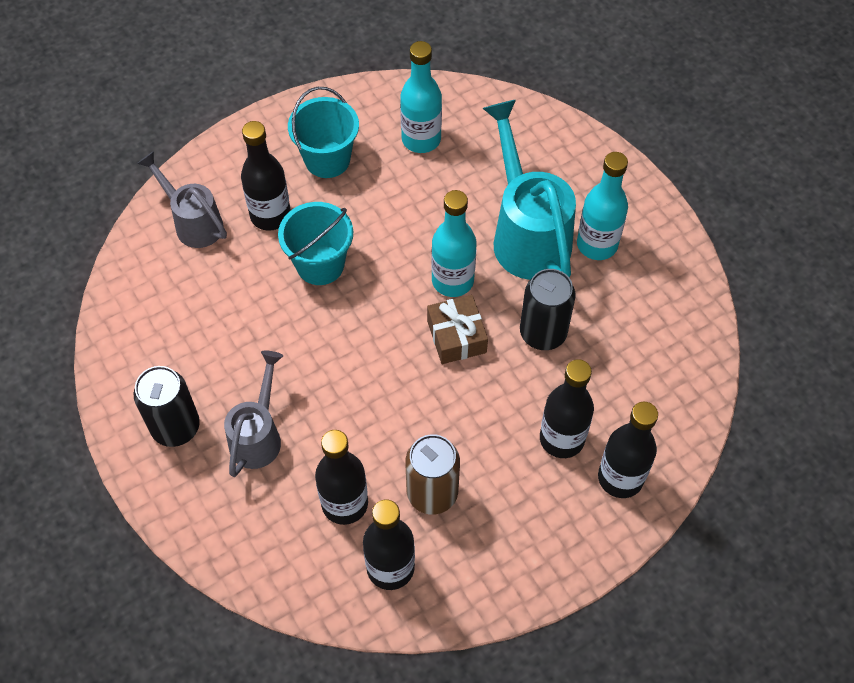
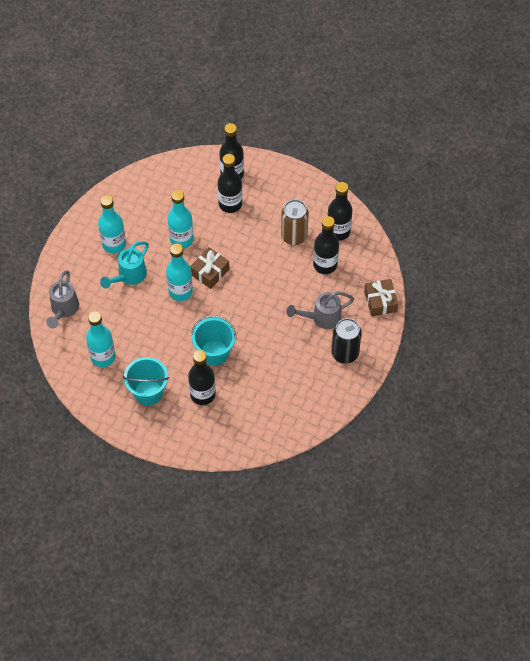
camera: 125 degrees left, 0 degrees up
grey watering can [137,151,227,248] -> grey watering can moved to [47,270,79,328]
turquoise watering can [482,100,576,280] -> turquoise watering can [100,241,149,289], size x0.61
black can [520,269,576,350] -> turquoise bottle [168,190,194,248]
none -> brown gift [364,279,398,317]

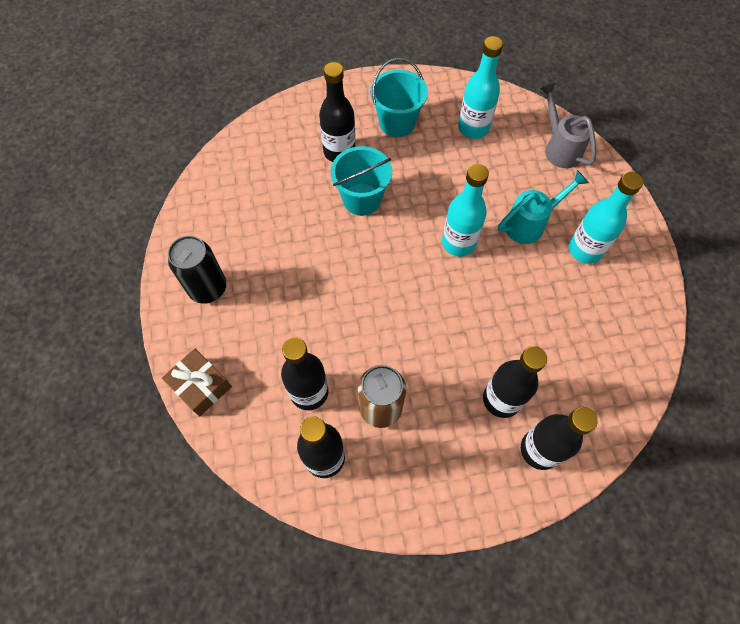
camera: 145 degrees right, 5 degrees up
turquoise watering can [100,241,149,289] -> turquoise watering can turned 60 degrees clockwise [498,170,589,244]
turquoise bottle [168,190,194,248] -> none
brown gift [190,247,229,289] -> none
grey watering can [287,291,354,329] -> none

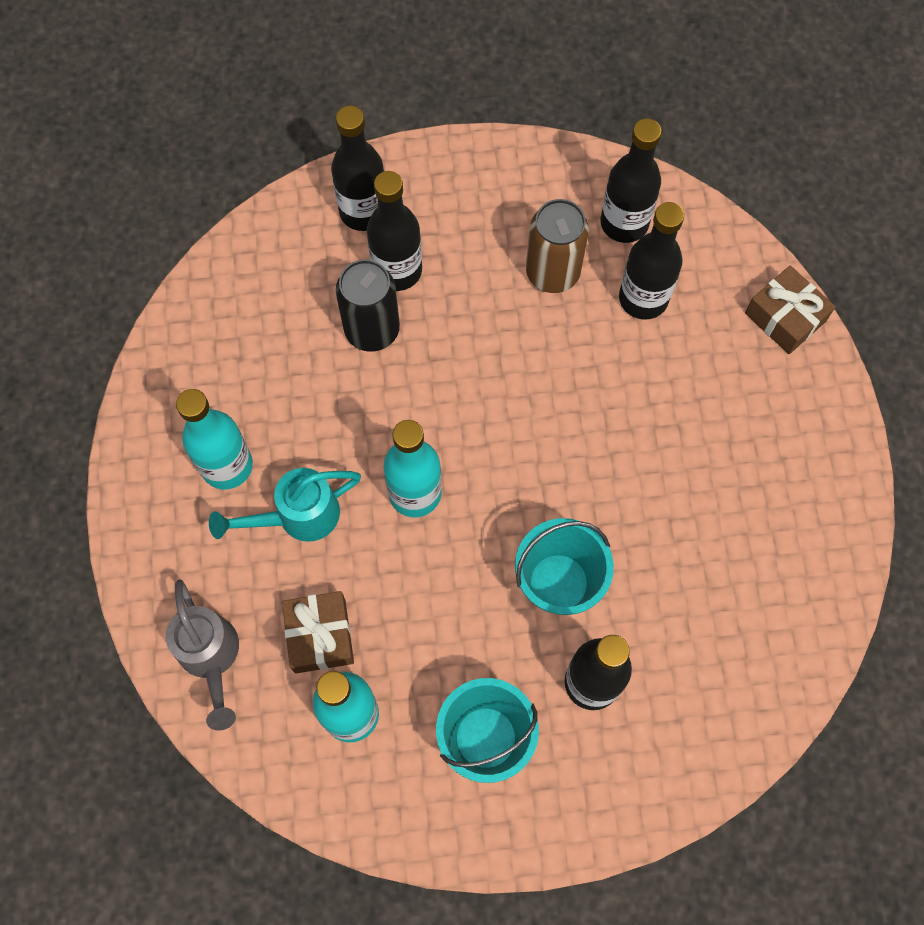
camera: 175 degrees left, 5 degrees up
black can [168,236,226,304] -> black can moved to [336,259,400,352]
none -> brown gift [282,591,354,674]

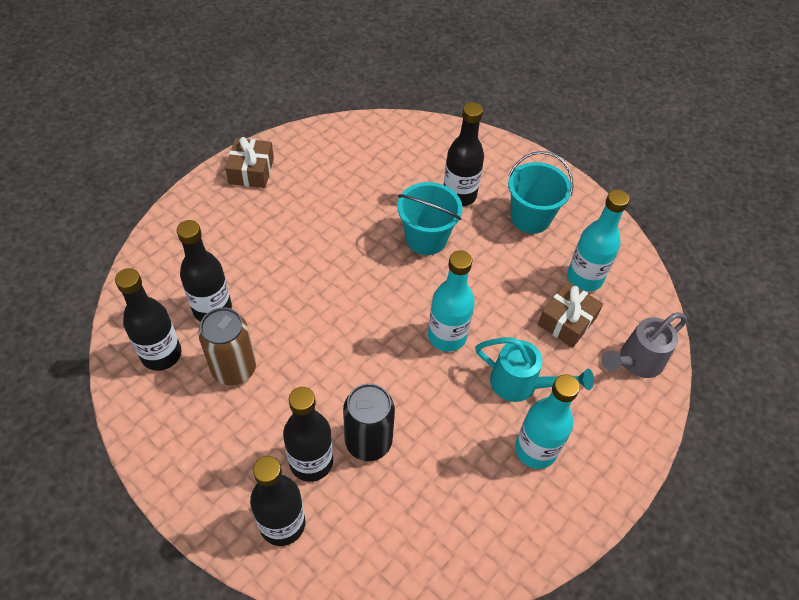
camera: 135 degrees left, 15 degrees down
grey watering can [166,579,239,731] -> grey watering can turned 150 degrees counterclockwise [601,312,687,378]
brown gift [745,265,836,354] -> brown gift moved to [225,137,274,188]

